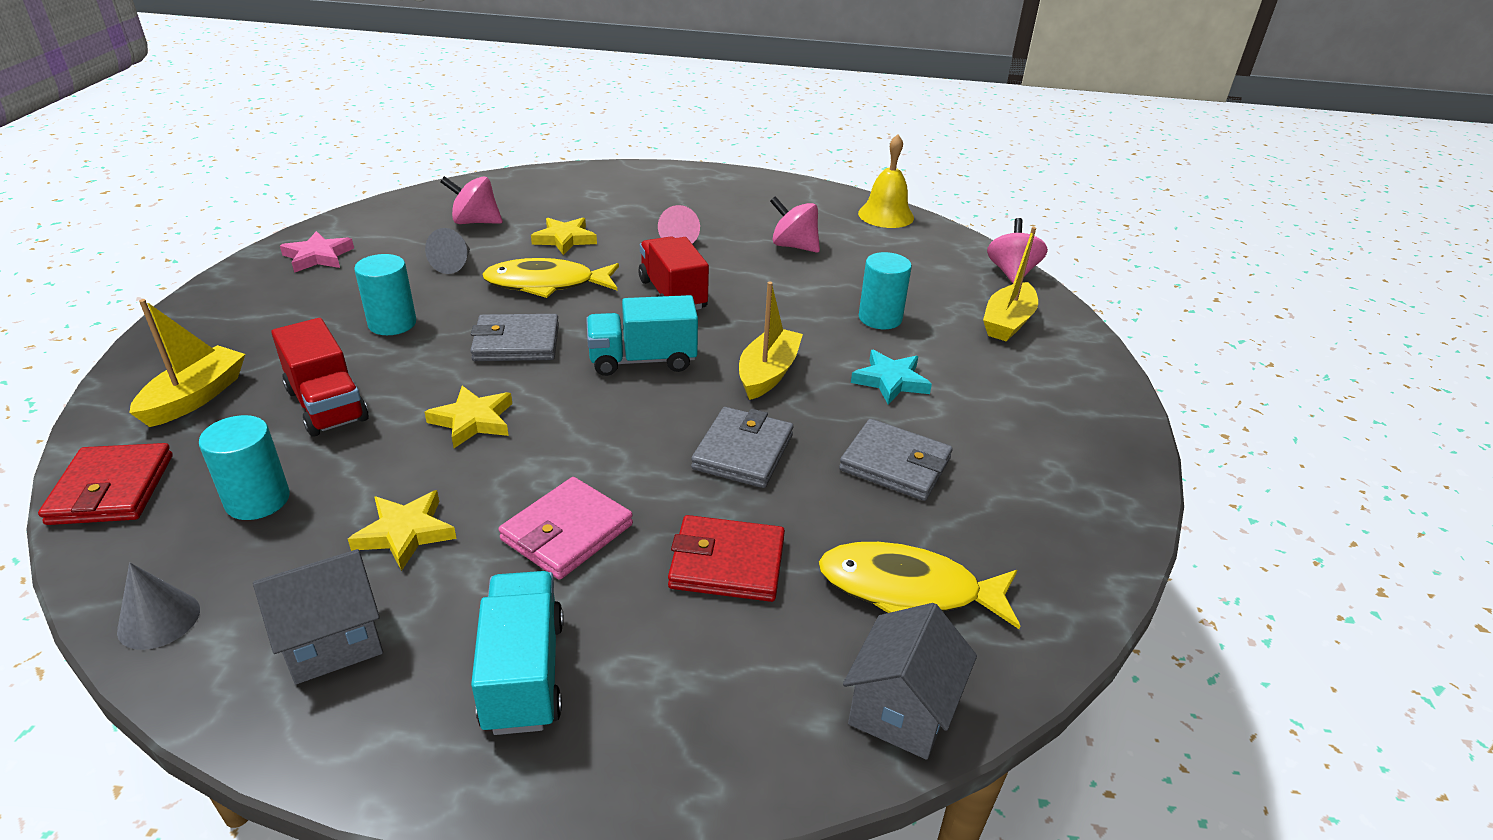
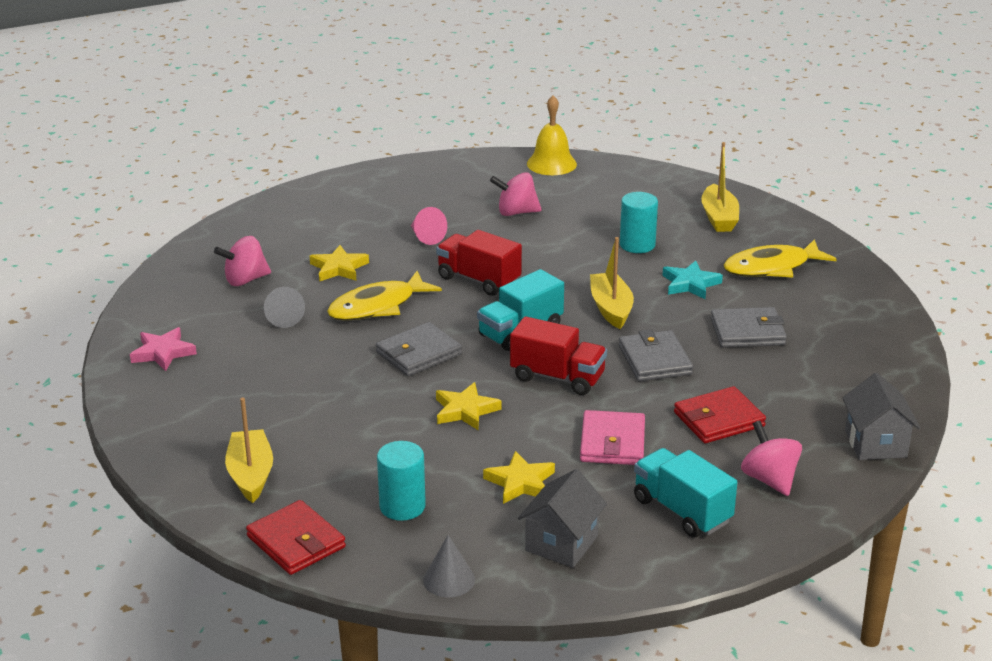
camera: 30 degrees left, 5 degrees down
red truck [271,318,369,437] -> red truck moved to [510,316,607,395]
turquoise cylinder [354,254,416,335] -> none
yellow fish [819,542,1020,629] -> yellow fish moved to [724,239,837,278]
pink spinning top [987,218,1048,283] -> pink spinning top moved to [741,420,802,496]

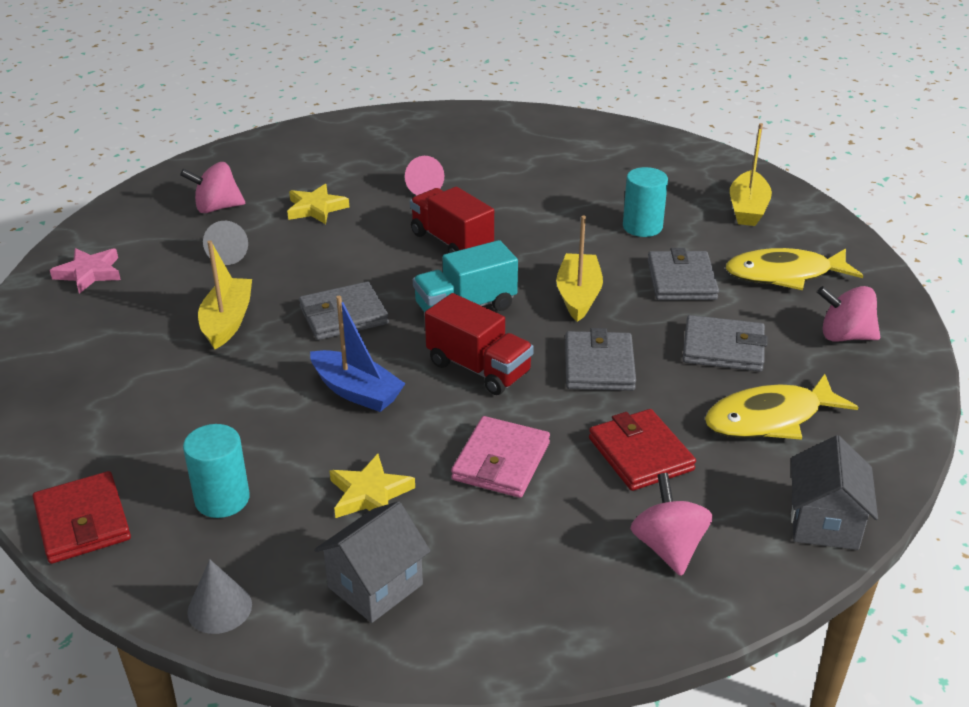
camera: 15 degrees right, 5 degrees up
yellow boat [225,397,273,503] -> yellow boat moved to [198,241,252,349]
yellow fish [327,271,442,321] -> yellow fish moved to [705,374,858,440]
yellow star [436,382,501,430] -> blue boat [310,296,406,412]
pink spinning top [490,172,542,216] -> pink spinning top moved to [817,286,880,341]
yellow bell [527,95,577,175] -> none
turquoise truck [634,448,737,537] -> none
turquoise star [662,261,723,299] -> grey wallet [647,248,719,300]
red wallet [674,386,766,443] -> red wallet turned 75 degrees clockwise [589,409,696,491]

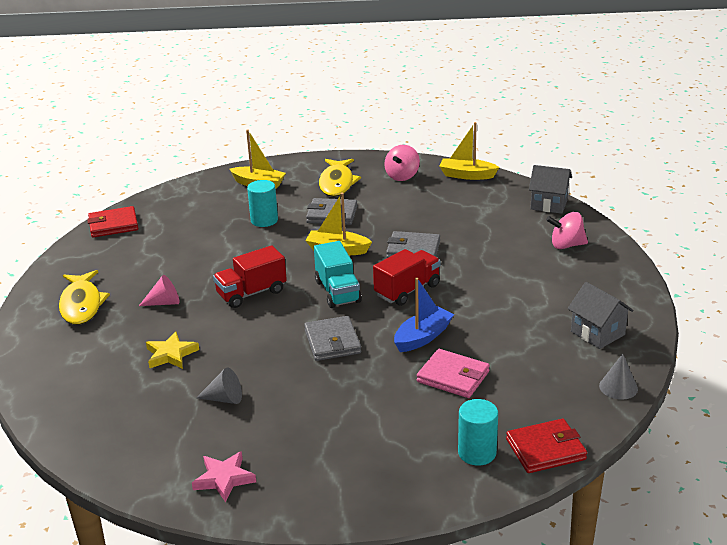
camera: 80 degrees left, 5 degrees down
pink spinning top [180,162,245,213] -> none
turquoise cylinder [183,424,250,518] -> turquoise cylinder moved to [458,399,498,466]
yellow boat [198,241,252,349] -> yellow boat moved to [439,122,499,180]
yellow star [330,454,415,518] -> none
pink wallet [451,416,550,498] -> pink wallet moved to [417,349,490,398]
red wallet [589,409,696,491] -> red wallet moved to [87,206,138,238]
grey wallet [683,315,767,372] -> none
yellow fish [705,374,858,440] -> yellow fish moved to [59,270,110,325]

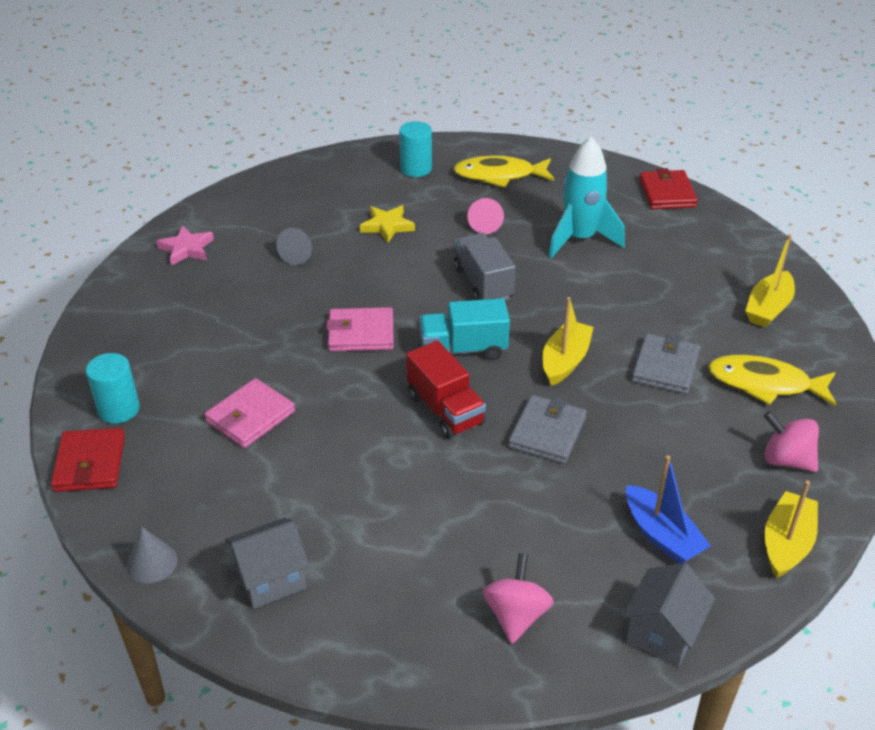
camera: 100 degrees right, 10 degrees up
red truck [213,245,287,308] -> grey truck [454,233,516,300]
turquoise cylinder [247,180,278,227] -> turquoise cylinder moved to [399,121,432,177]
grey wallet [304,316,361,361] -> pink wallet [326,307,394,351]
blue boat [394,278,454,352] -> blue boat moved to [626,455,711,564]
none -> turquoise rocket [548,136,625,258]

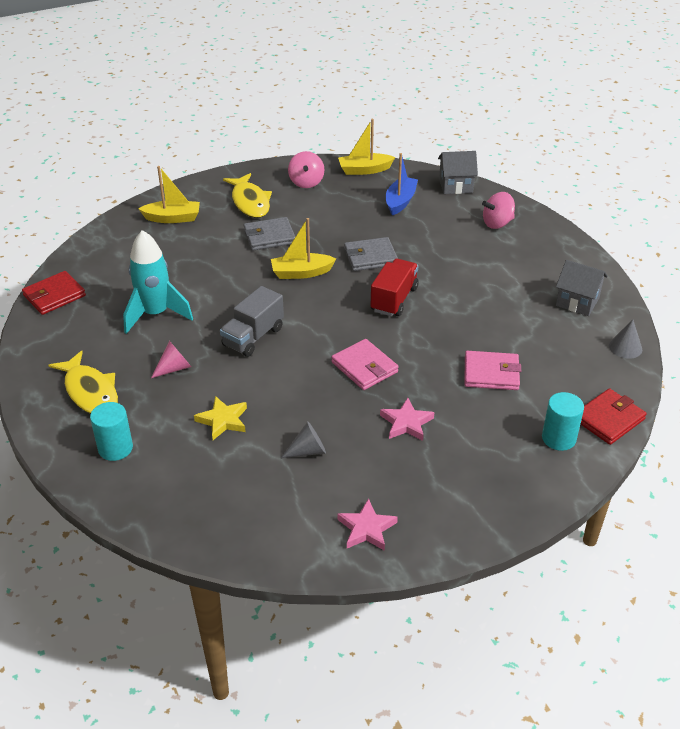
camera: 125 degrees left, 0 degrees up
turquoise truck [419,298,510,360] -> none
none -> pink star [380,398,434,441]

